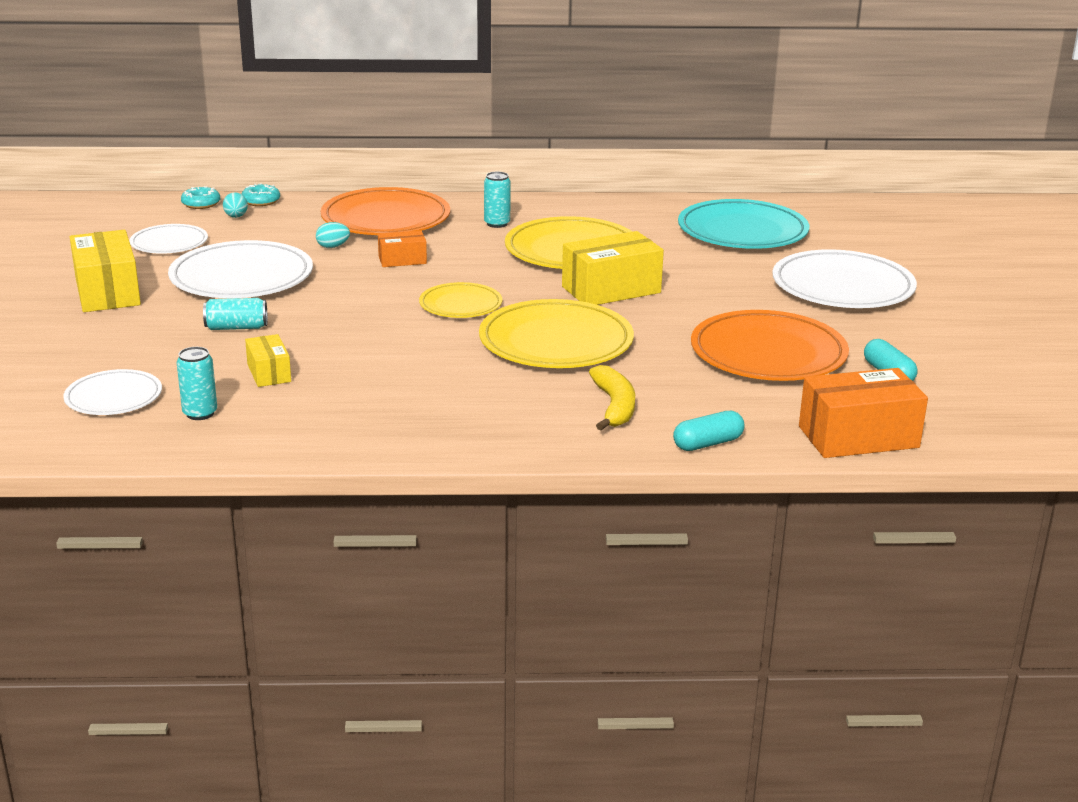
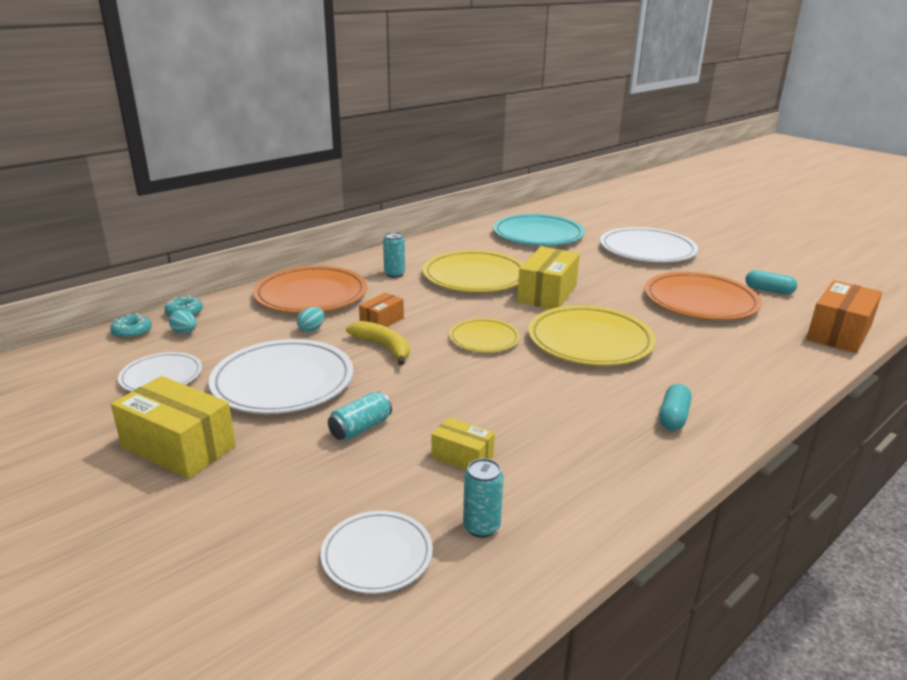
camera: 40 degrees left, 0 degrees up
yellow banana [589,365,635,431] -> yellow banana moved to [346,321,409,365]
turquoise capsule [673,411,745,451] -> turquoise capsule moved to [659,384,692,431]

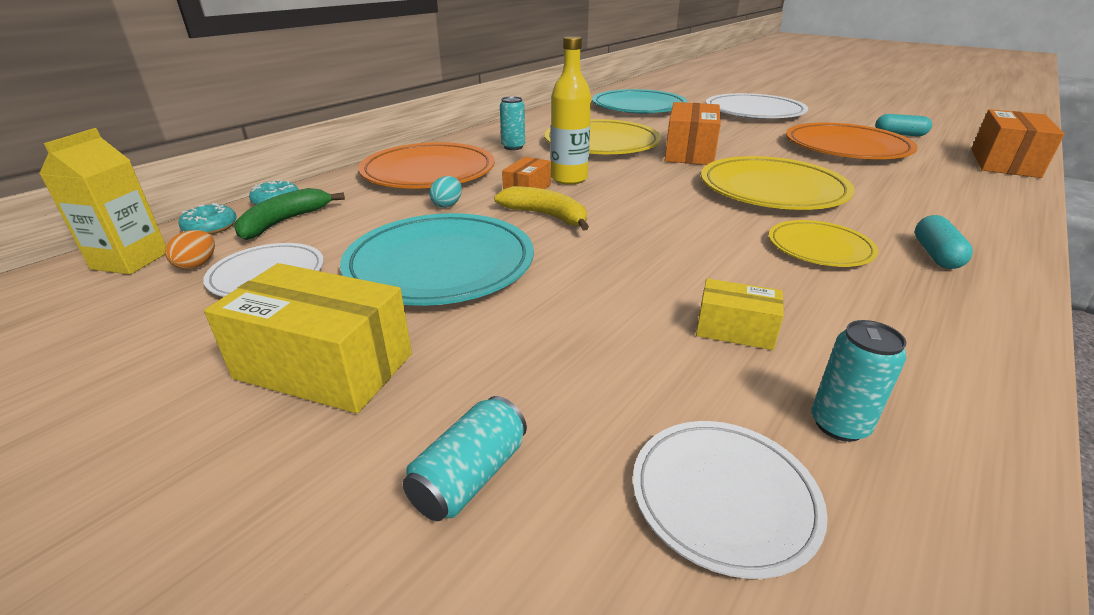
camera: 10 degrees left, 5 degrees up
turquoise egg [169,310,197,334] -> green banana [234,188,345,240]
white plate [209,339,353,414] -> turquoise plate [340,213,534,306]
turquoise can [328,392,392,441] -> turquoise can moved to [403,396,527,521]
yellow plate [449,318,520,353] -> yellow plate moved to [769,220,879,267]
yellow box [517,247,580,309] -> orange box [665,102,721,165]
none -> yellow carton [39,128,166,274]
none -> orange egg [165,230,215,270]
none -> yellow bottle [551,36,591,185]

